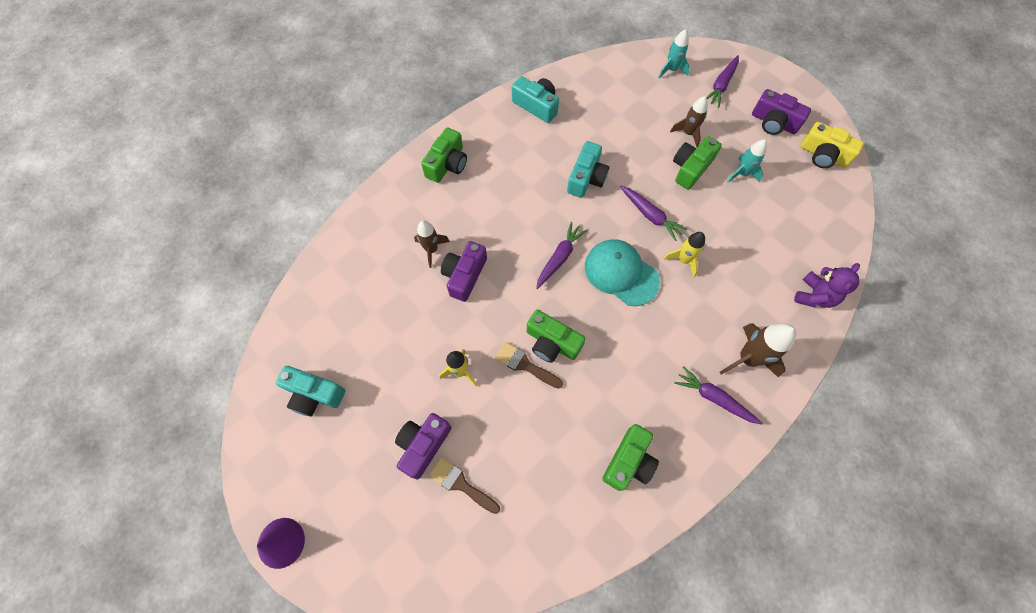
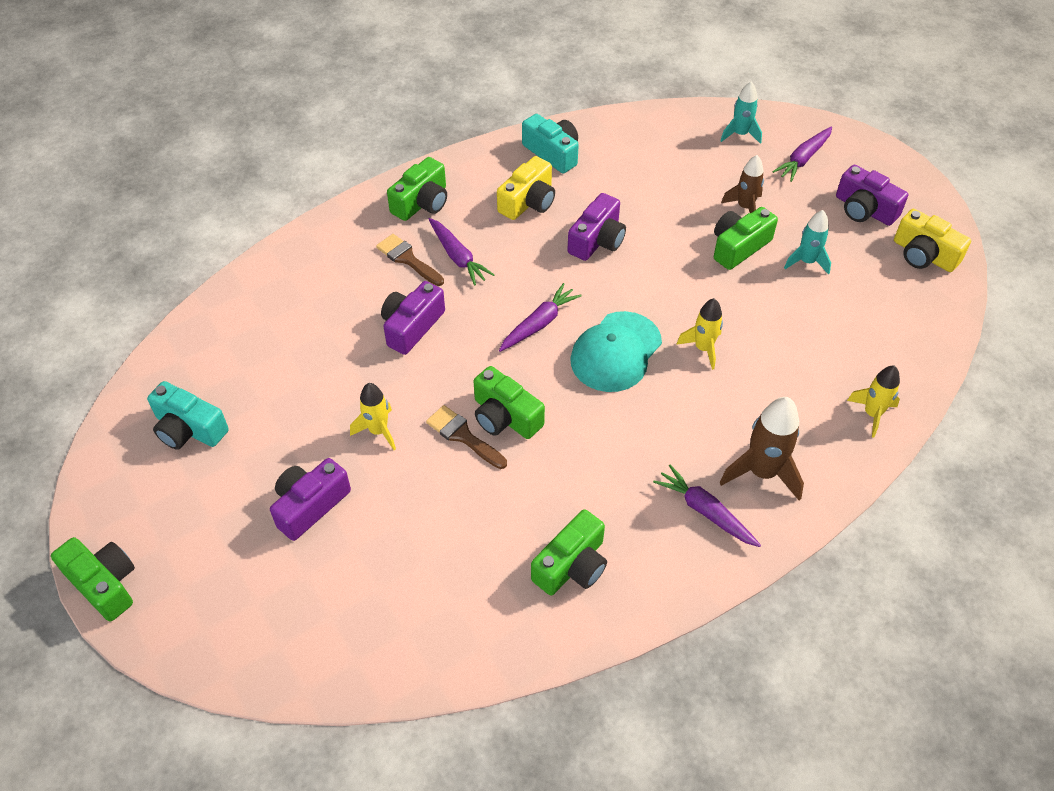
camera: 10 degrees right, 15 degrees down
purple cone [257,518,305,569] -> green camera [51,537,135,621]
brown rocket [414,220,450,268] -> none
brown brush [429,457,500,514] -> brown brush moved to [376,234,444,286]
turquoise camera [567,141,609,198] -> purple camera [567,193,626,261]
turquoise cap [585,239,660,306] -> turquoise cap turned 105 degrees counterclockwise [570,311,662,392]
purple carrot [620,186,687,241] -> purple carrot moved to [429,218,494,286]
purple teddy bear [794,263,860,308] -> yellow rocket [847,366,900,438]
none -> yellow camera [497,156,555,220]

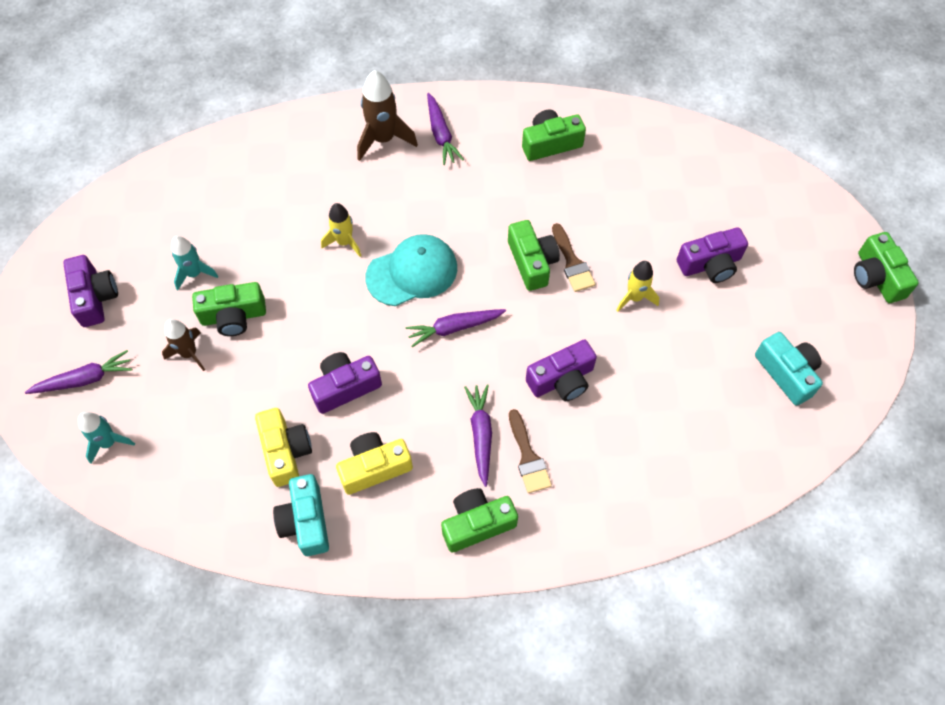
camera: 150 degrees left, 10 degrees up
yellow rocket [847,366,900,438] -> none
yellow camera [894,209,971,272] -> yellow camera moved to [255,408,312,487]

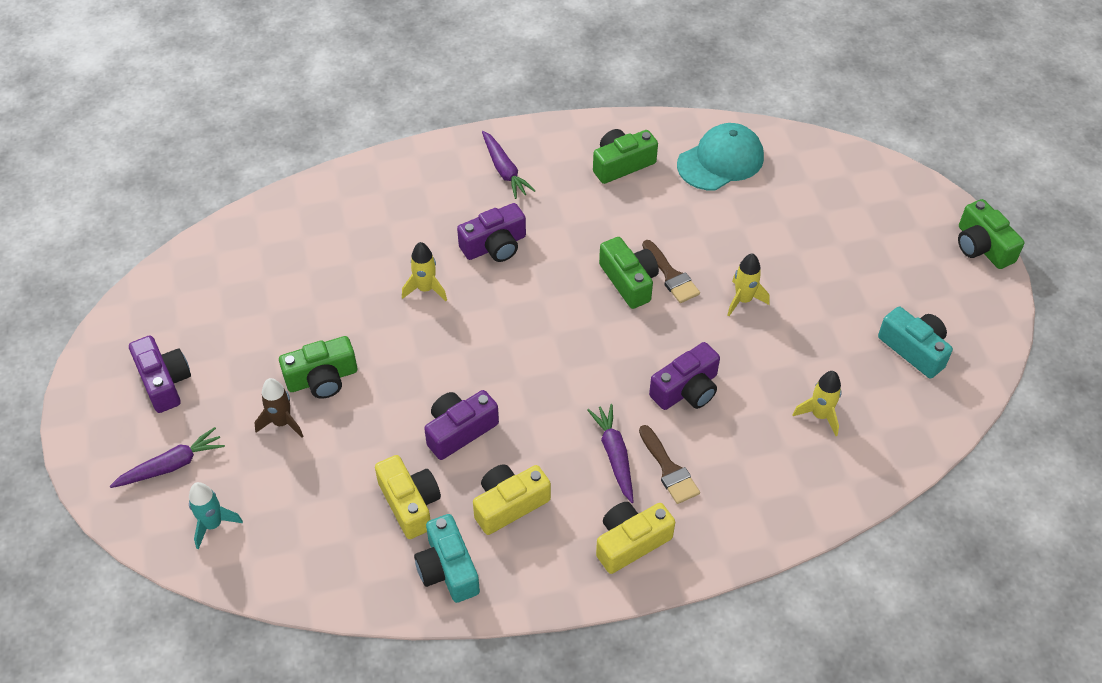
camera: 10 degrees left, 10 degrees down
turquoise rocket [171,236,218,291] -> none
brown rocket [357,70,418,161] -> none
turquoise cap [365,234,457,306] -> turquoise cap moved to [677,123,764,190]
purple carrot [405,309,506,347] -> none
green camera [441,488,518,552] -> yellow camera [596,502,675,574]
purple camera [677,227,748,283] -> purple camera moved to [457,203,526,262]
none -> yellow rocket [792,371,842,436]

